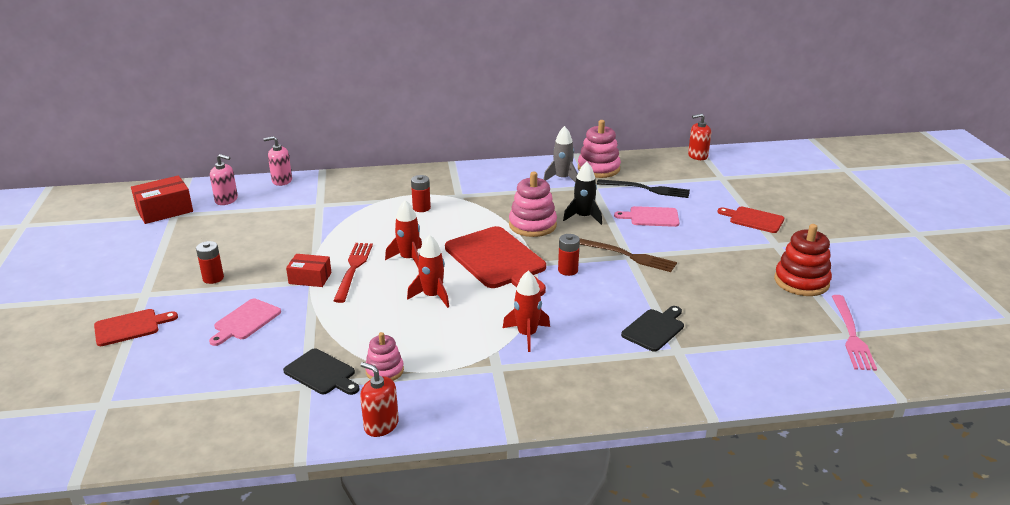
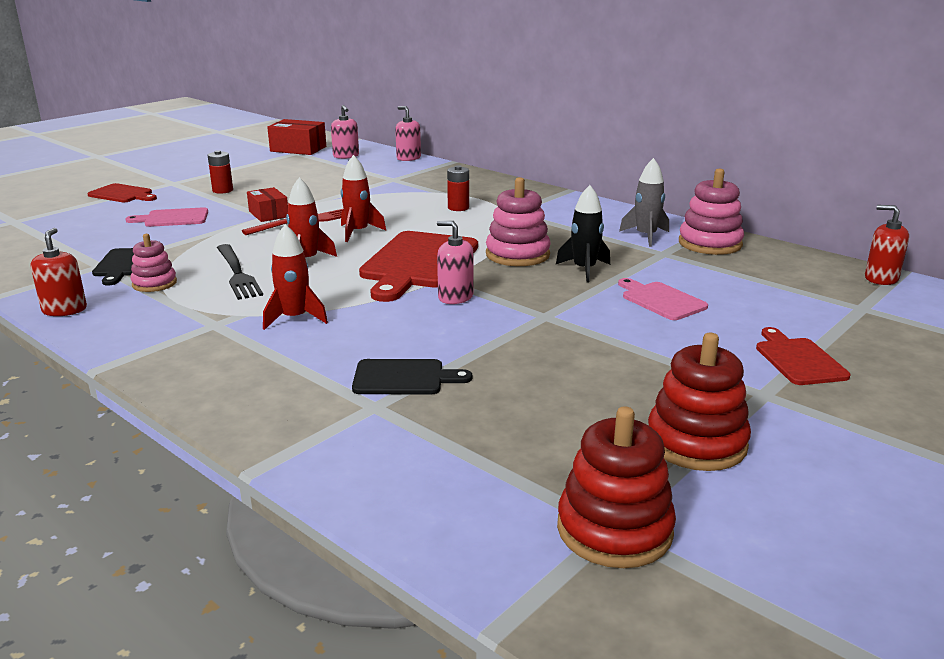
camera: 50 degrees right, 5 degrees down
red battery [558,234,580,276] -> pink soap dispenser [437,221,474,304]
brown fork [580,238,677,272] -> none
black fork [597,179,690,198] -> black fork moved to [217,244,263,300]
pink fork [832,295,877,371] -> red stacking toy [557,406,676,568]

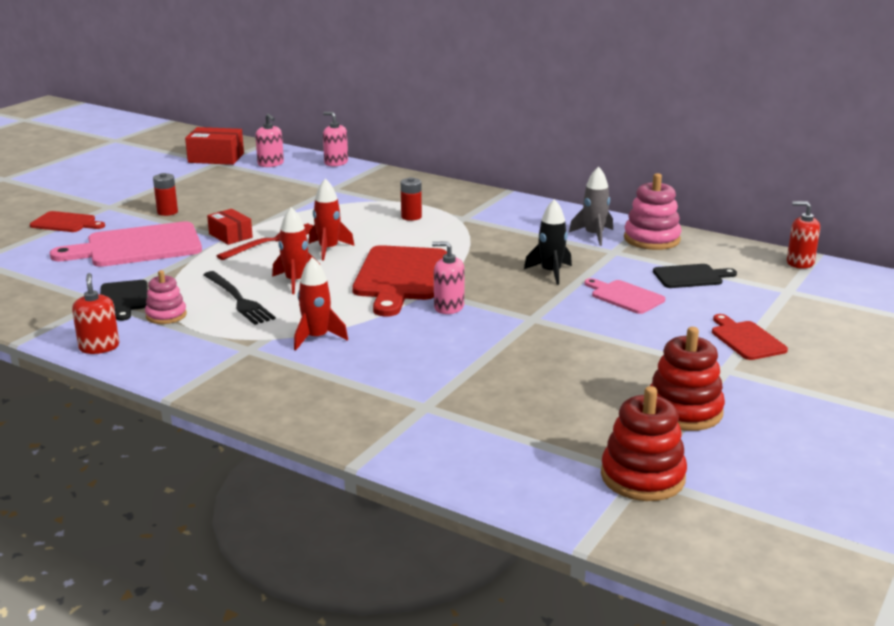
camera: 10 degrees left, 0 degrees up
pink cutting board [125,207,208,227] -> pink cutting board [50,221,202,267], size x1.86
black cutting board [352,359,472,394] -> black cutting board moved to [653,264,737,288]
pink stacking toy [486,177,551,266] -> none

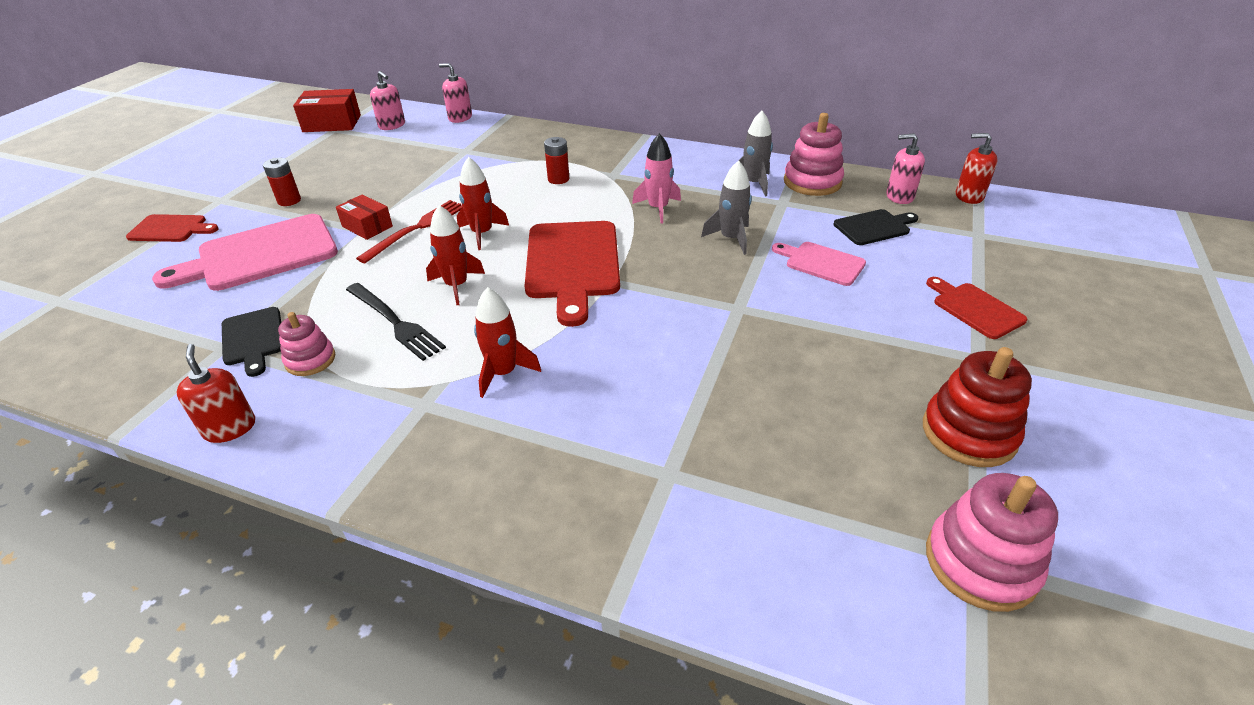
camera: 10 degrees left, 15 degrees up
pink soap dispenser [432,241,465,314] -> pink soap dispenser moved to [886,133,925,204]
black rocket [524,199,572,285] -> grey rocket [701,160,752,255]
red stacking toy [601,386,687,501] -> pink stacking toy [926,473,1058,612]
none -> pink rocket [632,133,681,224]

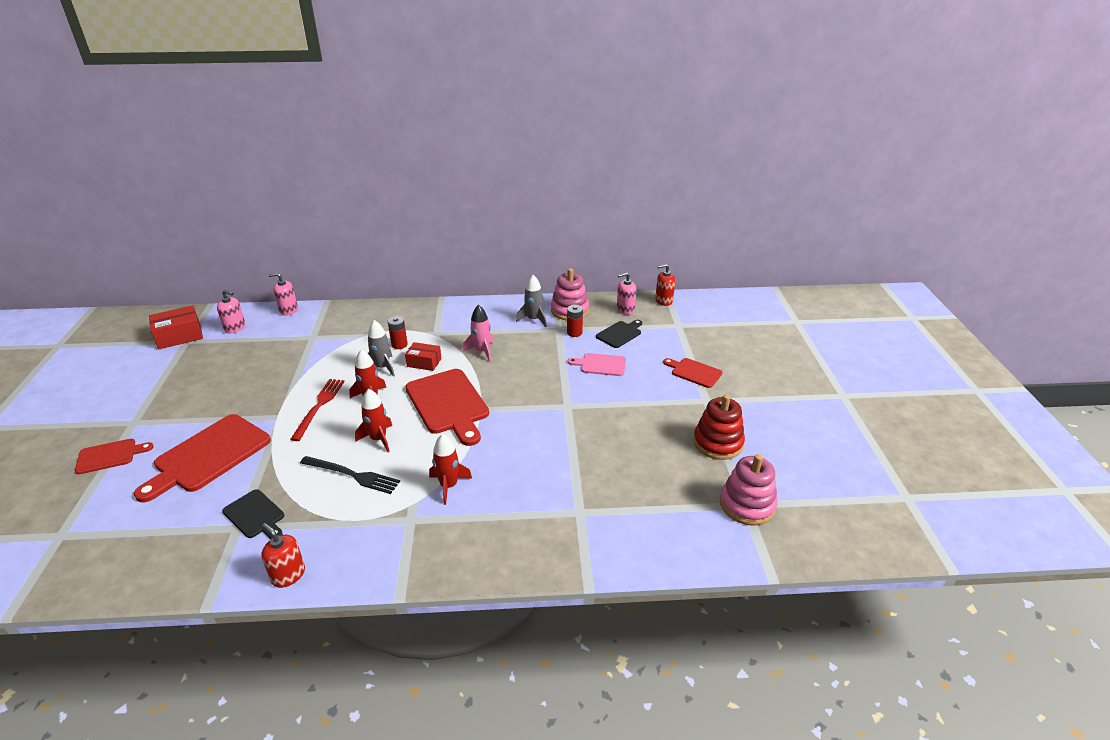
camera: 25 degrees left, 5 degrees down
pink cutting board [152,214,338,291] -> red cutting board [134,414,271,502]
red battery [263,158,301,206] -> red battery moved to [567,305,583,337]
pink stacking toy [278,312,335,376] -> none
red box [336,194,393,240] -> red box moved to [405,342,442,371]
grey rocket [701,160,752,255] -> grey rocket moved to [368,320,395,377]

